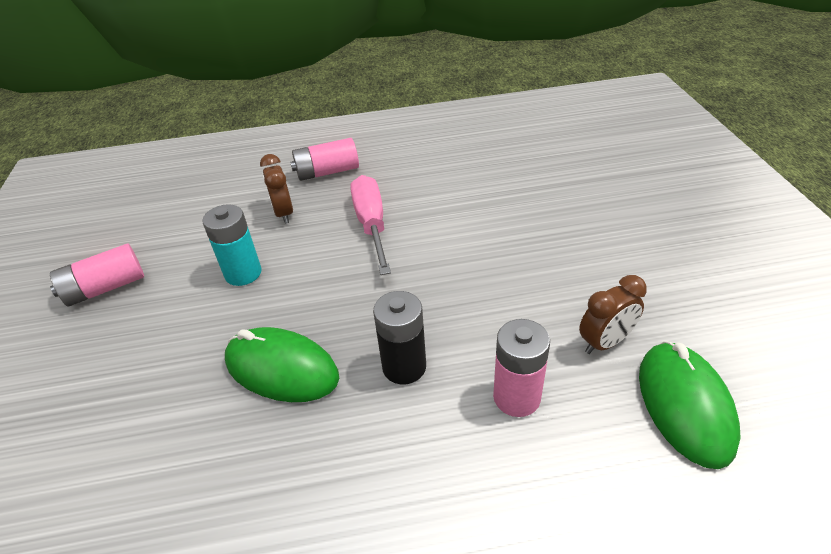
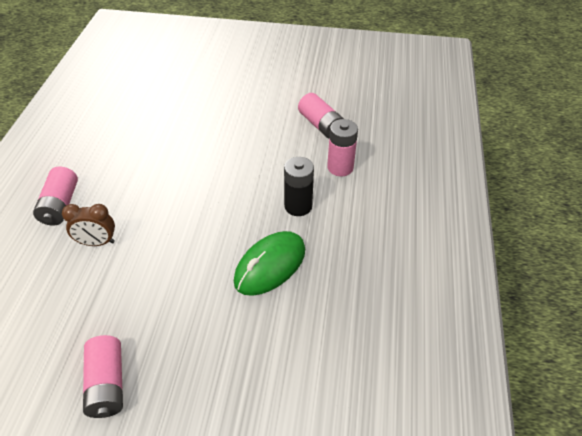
camera: 75 degrees left, 5 degrees up
turquoise battery [202,204,262,286] -> none
pink screwdriver [350,175,391,275] -> none
brown clock [579,275,647,354] -> pink battery [298,93,344,138]
green mouse [639,341,741,469] -> none

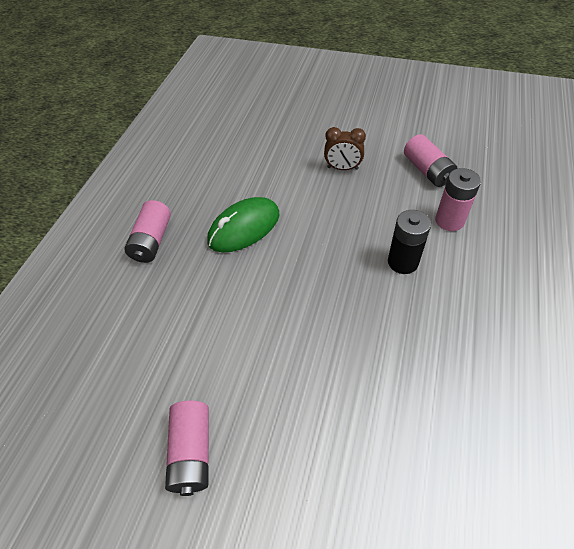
camera: 10 degrees right, 5 degrees up
brown clock [62,204,115,246] -> brown clock moved to [324,127,366,170]
green mouse [234,231,305,296] -> green mouse moved to [207,197,280,252]

